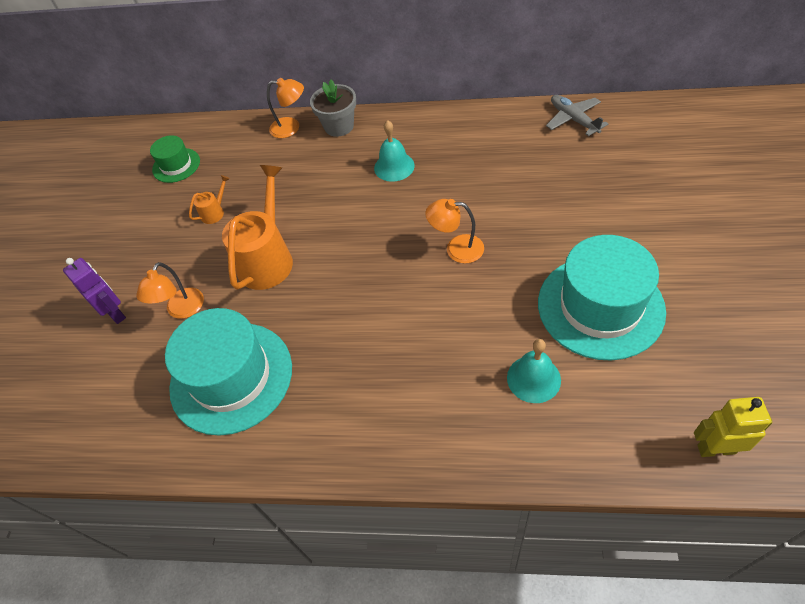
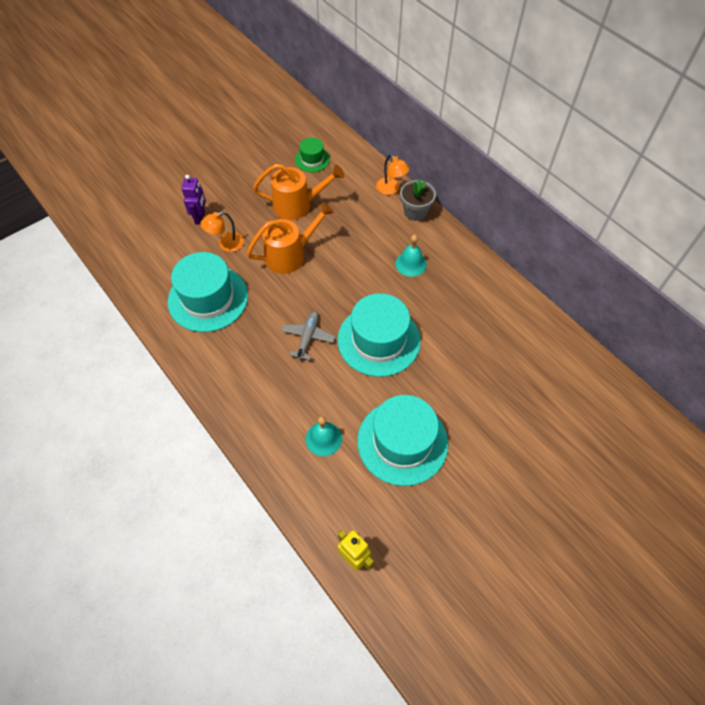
camera: 40 degrees right, 5 degrees up
orange watering can [189,175,230,224] -> orange watering can [253,164,344,220], size x2.24
orange lamp [425,199,484,264] -> turquoise hat [338,293,421,377]
grey plane [546,95,608,136] -> grey plane moved to [281,311,335,360]

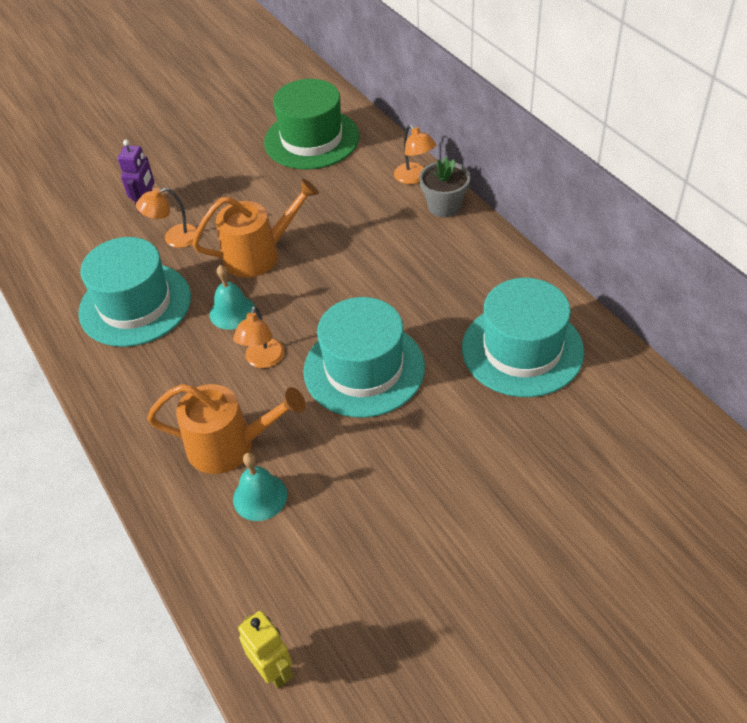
camera: 10 degrees right, 10 degrees down
orange watering can [253,164,344,220] -> orange watering can moved to [147,384,305,474]
grey plane [281,311,335,360] -> orange lamp [233,306,285,368]
green hat [295,137,330,172] -> green hat [264,79,360,169], size x1.97
turquoise hat [357,395,448,486] -> turquoise hat moved to [462,278,584,397]
turquoise bell [395,235,427,277] -> turquoise bell moved to [210,265,256,330]

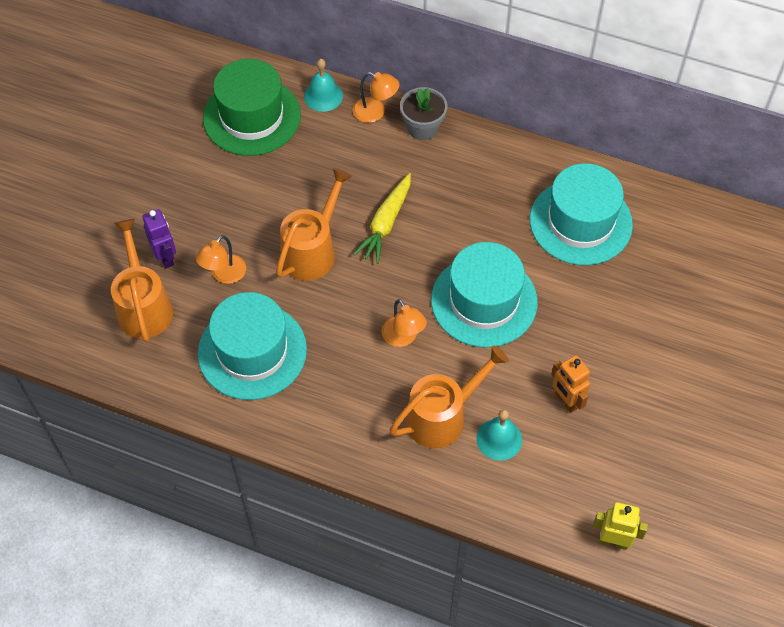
camera: 40 degrees left, 10 degrees up
turquoise bell [210,265,256,330] -> turquoise bell moved to [304,59,343,112]
none -> orange watering can [111,219,173,342]
none -> yellow carrot [353,173,411,264]
none -> orange robot [551,355,590,413]

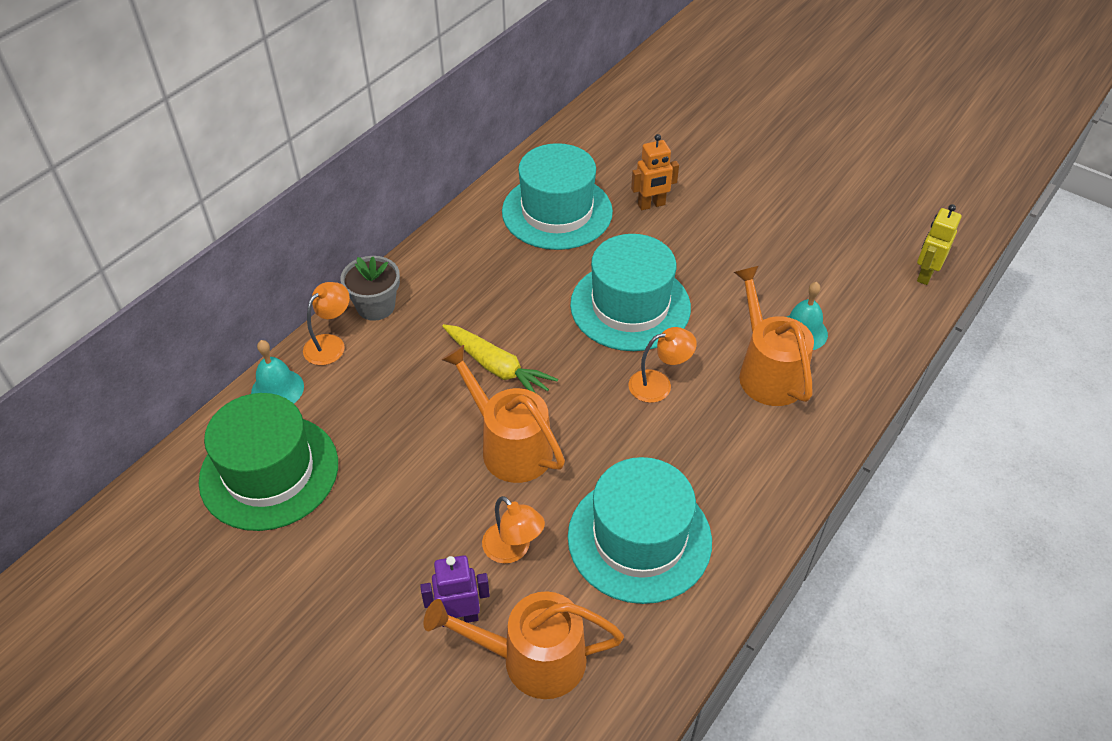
camera: 75 degrees left, 10 degrees down
orange robot [551,355,590,413] -> orange robot moved to [631,134,679,210]

